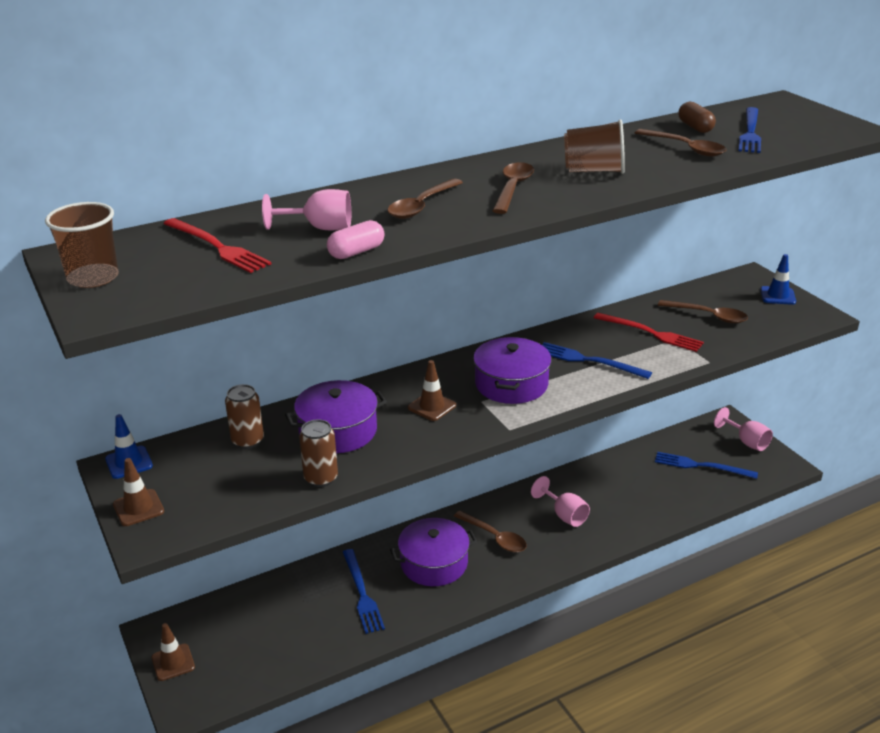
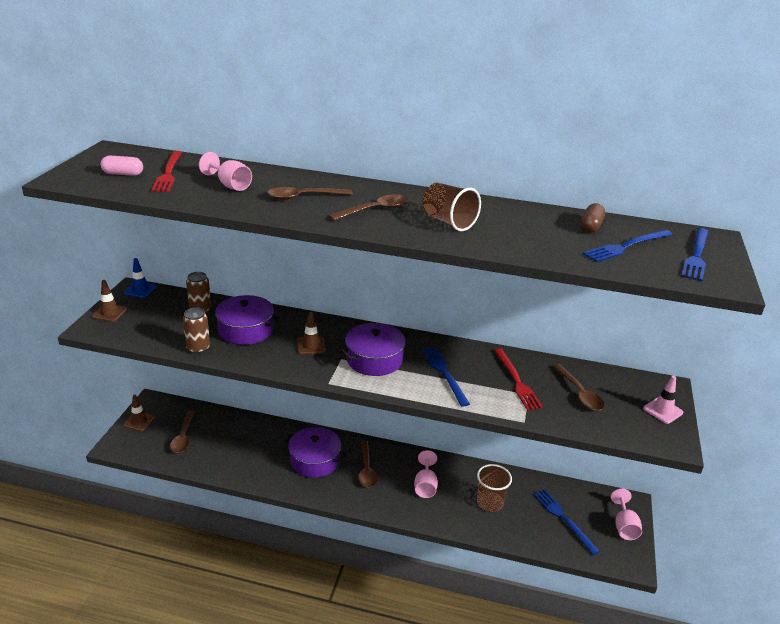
camera: 40 degrees right, 0 degrees up
brown cup [45,202,119,288] -> brown cup moved to [477,464,512,512]
pink capsule [327,220,384,259] -> pink capsule moved to [101,156,143,176]
blue fork [343,549,385,634] -> blue fork moved to [681,228,709,281]
brown spoon [635,129,727,156] -> brown spoon moved to [170,410,195,453]
blue traffic cone [760,254,796,305] -> pink traffic cone [643,376,683,424]

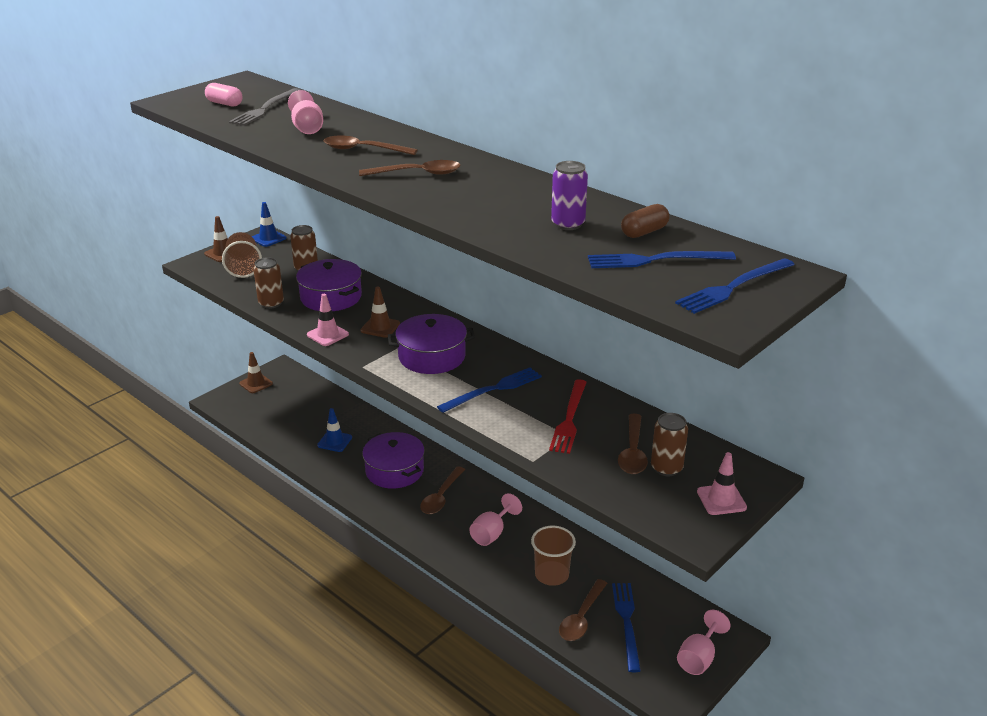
camera: 30 degrees right, 0 degrees up
red fork [151,151,182,192] -> grey fork [229,88,301,126]
brown spoon [170,410,195,453] -> brown spoon moved to [559,579,607,641]
brown cup [422,183,481,231] -> brown cup moved to [222,232,262,278]
blue fork [422,347,470,407] -> blue fork turned 45 degrees clockwise [437,367,542,413]
none -> pink traffic cone [307,294,349,346]
none -> blue traffic cone [317,408,352,452]
none -> purple can [551,161,588,230]
none -> brown can [651,413,688,476]

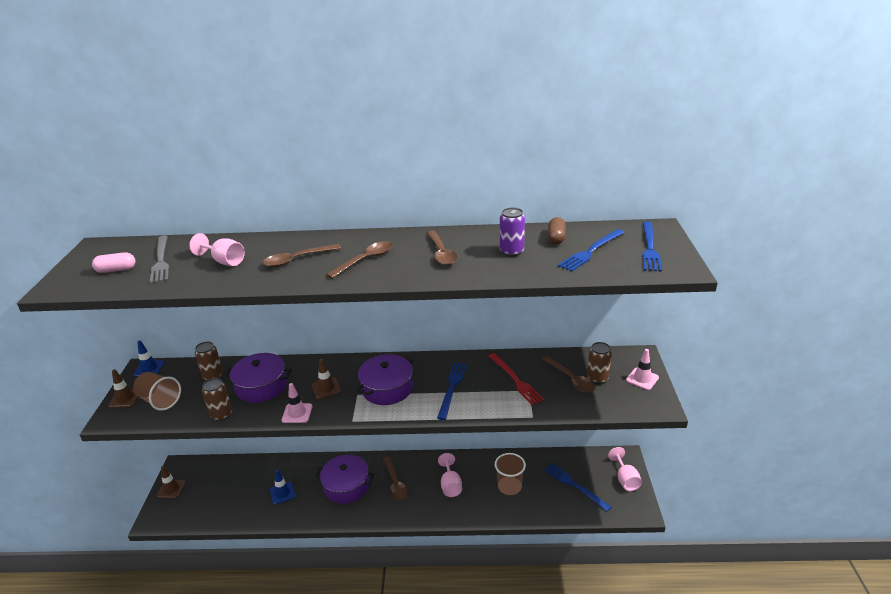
camera: 40 degrees left, 0 degrees up
brown spoon [559,579,607,641] -> brown spoon moved to [427,230,458,265]

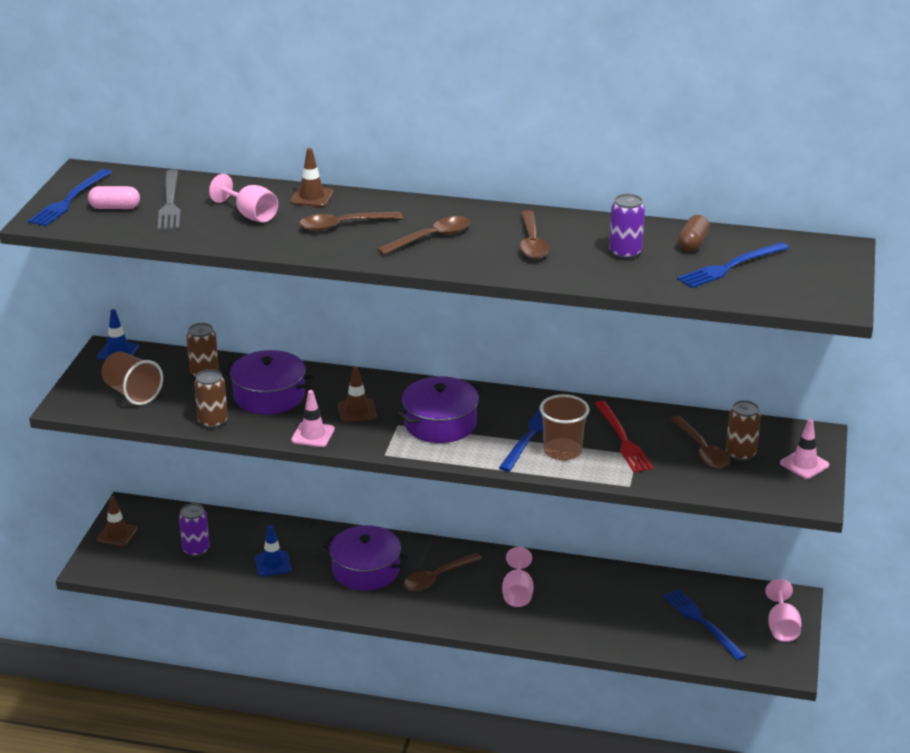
camera: 10 degrees right, 0 degrees up
brown traffic cone [108,369,138,408] -> brown traffic cone moved to [290,148,333,207]
brown spoon [383,457,408,500] -> brown spoon turned 60 degrees clockwise [404,553,482,591]
brown cup [495,453,526,495] -> brown cup moved to [540,394,589,461]
blue fork [642,222,662,272] -> blue fork moved to [28,169,112,227]
none -> purple can [179,503,210,557]

